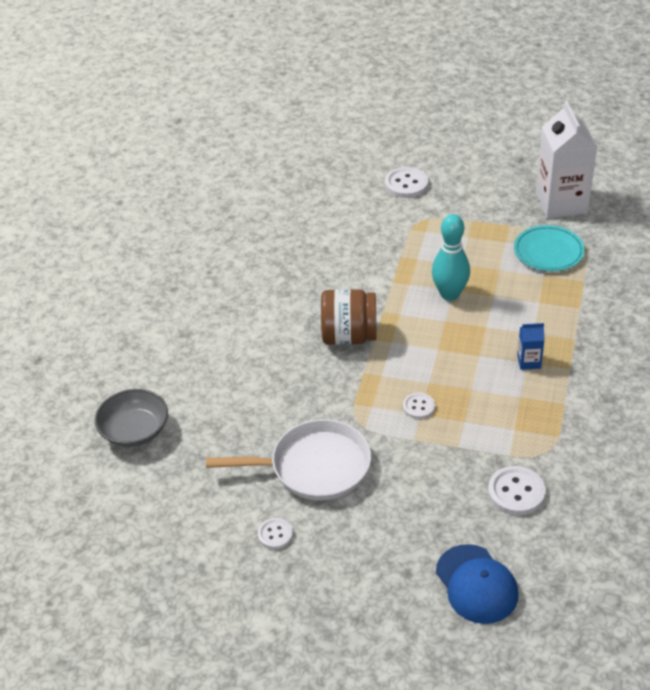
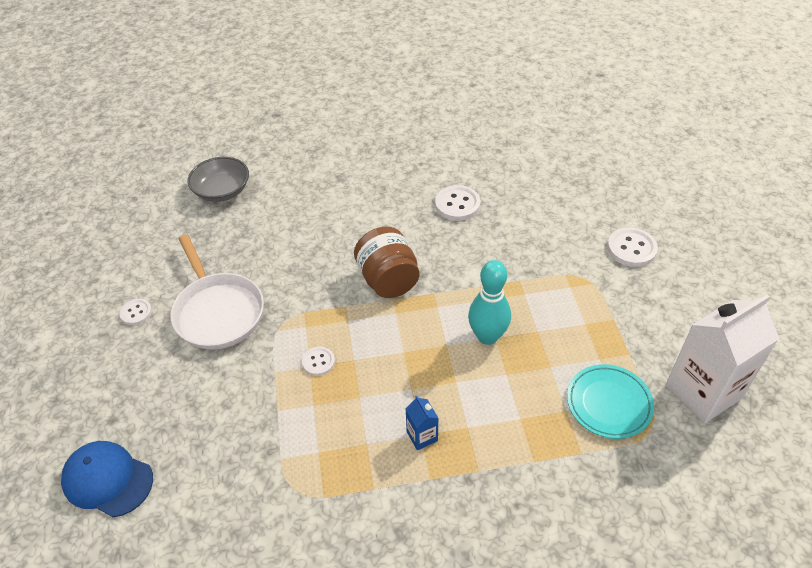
camera: 65 degrees right, 5 degrees up
blue cap [436,544,519,624] -> blue cap turned 75 degrees clockwise [61,441,153,517]
white button [488,466,546,515] -> white button moved to [435,185,480,221]

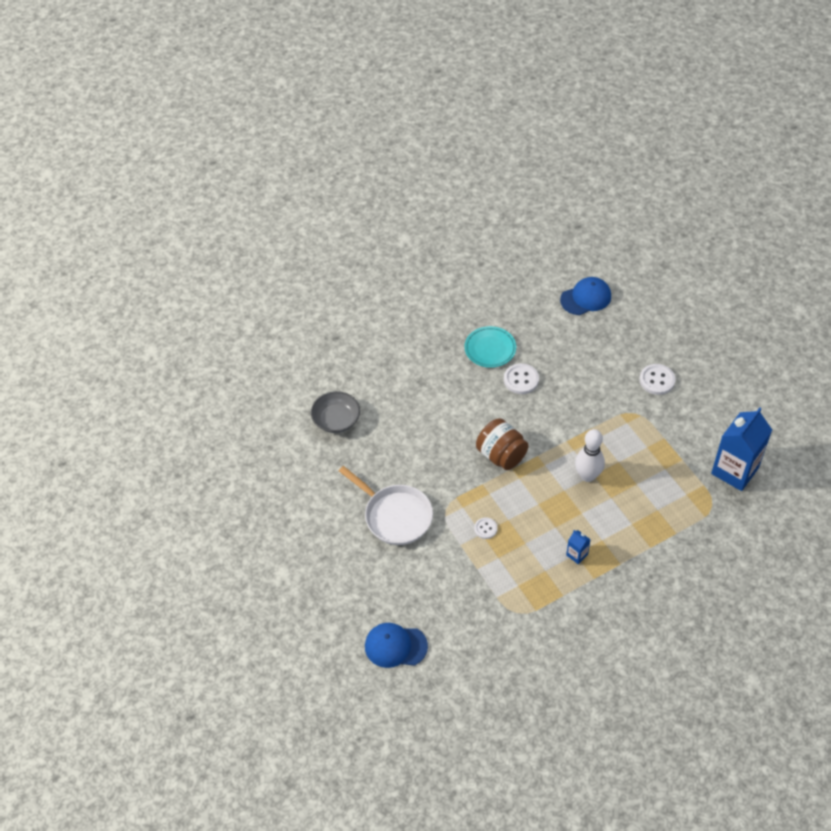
camera: 20 degrees left, 5 degrees up
white button [119,299,152,325] -> none
turquoise bowling pin [468,260,511,345] -> white bowling pin [575,429,605,482]
turquoise plate [567,364,654,439] -> turquoise plate moved to [464,326,516,368]
white carton [666,295,779,423] -> blue carton [711,407,772,491]
none -> blue cap [560,277,611,315]

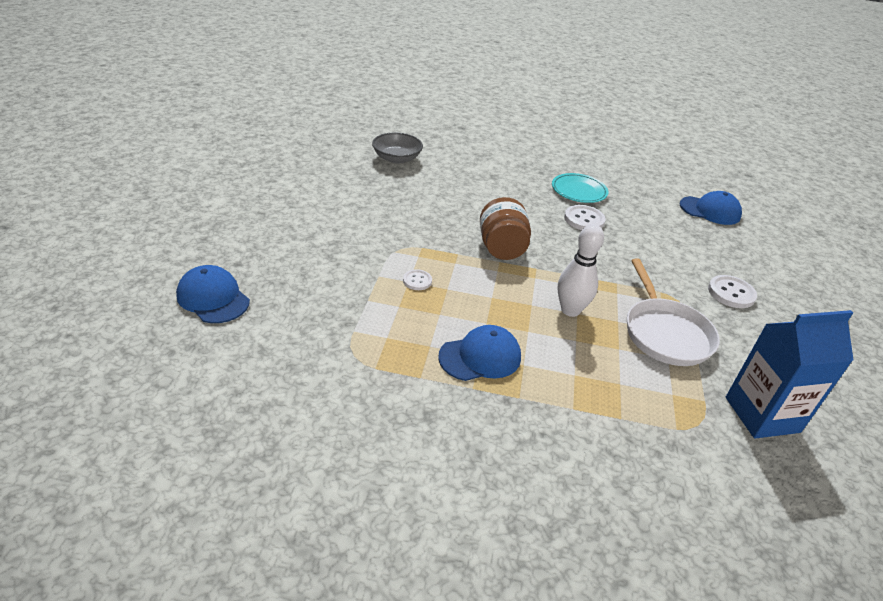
camera: 35 degrees right, 15 degrees down
white pan [339,466,433,545] -> white pan moved to [627,258,720,366]
blue carton [566,530,591,564] -> blue cap [438,325,521,381]

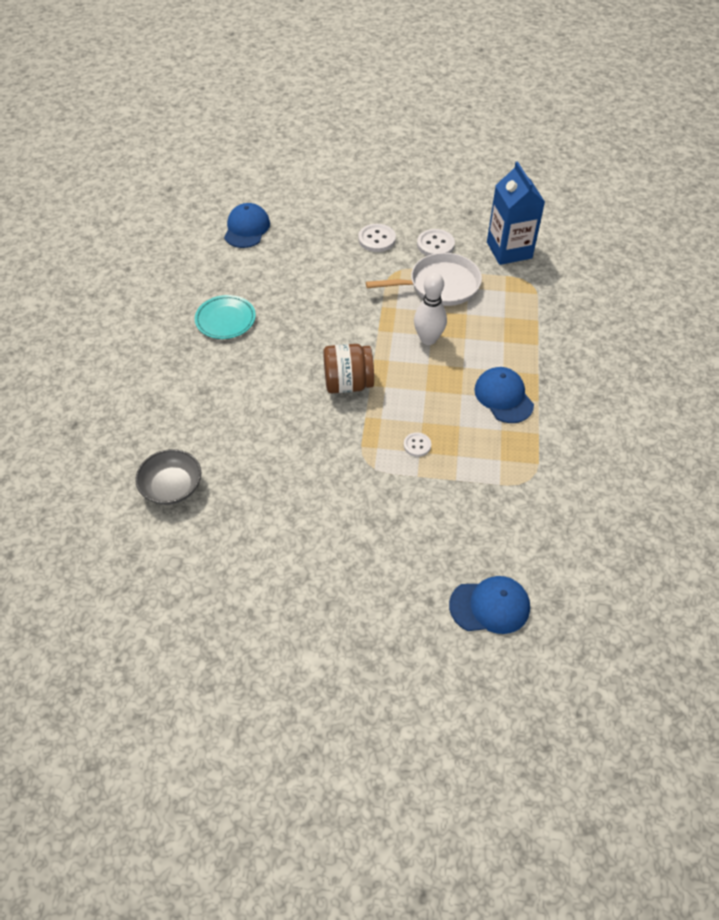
camera: 90 degrees left, 15 degrees up
blue cap [176,265,250,323] -> blue cap turned 135 degrees counterclockwise [449,576,530,634]
white button [564,205,606,230] -> white button moved to [417,229,455,256]

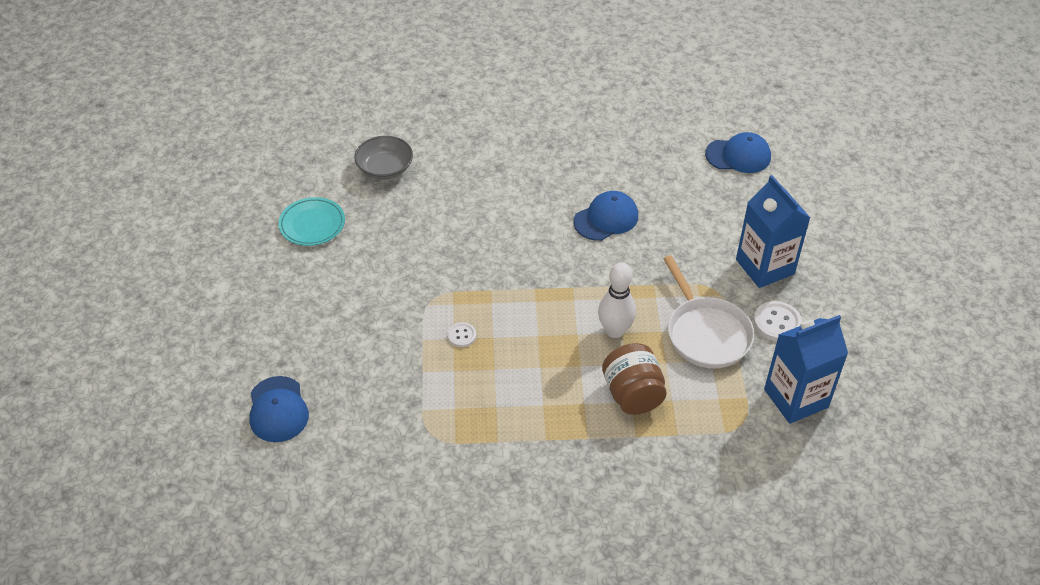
camera: 80 degrees right, 5 degrees down
turquoise plate [195,295,256,339] -> turquoise plate moved to [278,197,345,246]
brown jar [323,344,374,393] -> brown jar moved to [602,343,667,415]
white button [358,224,396,252] -> blue carton [736,175,810,288]
blue cap [474,367,534,423] -> blue cap moved to [573,191,638,241]

